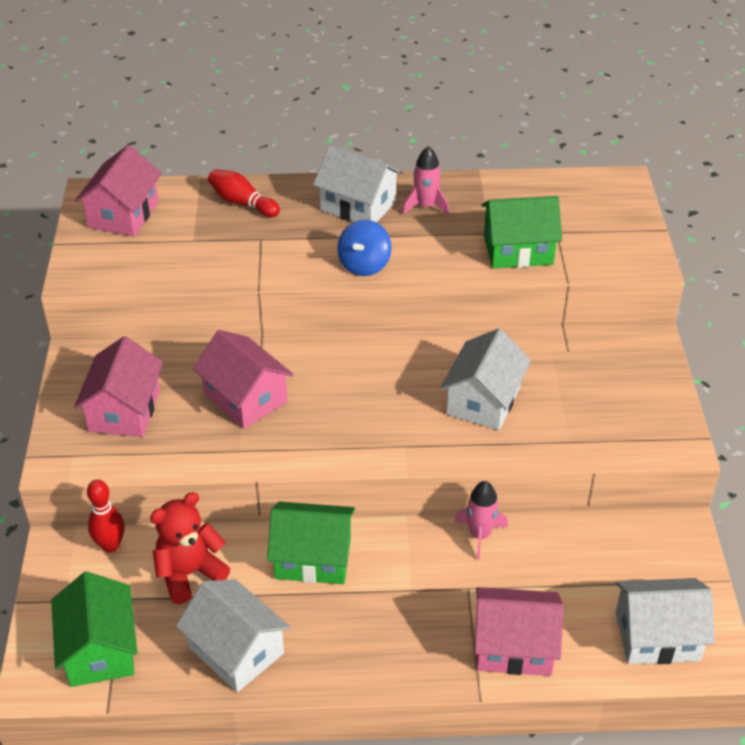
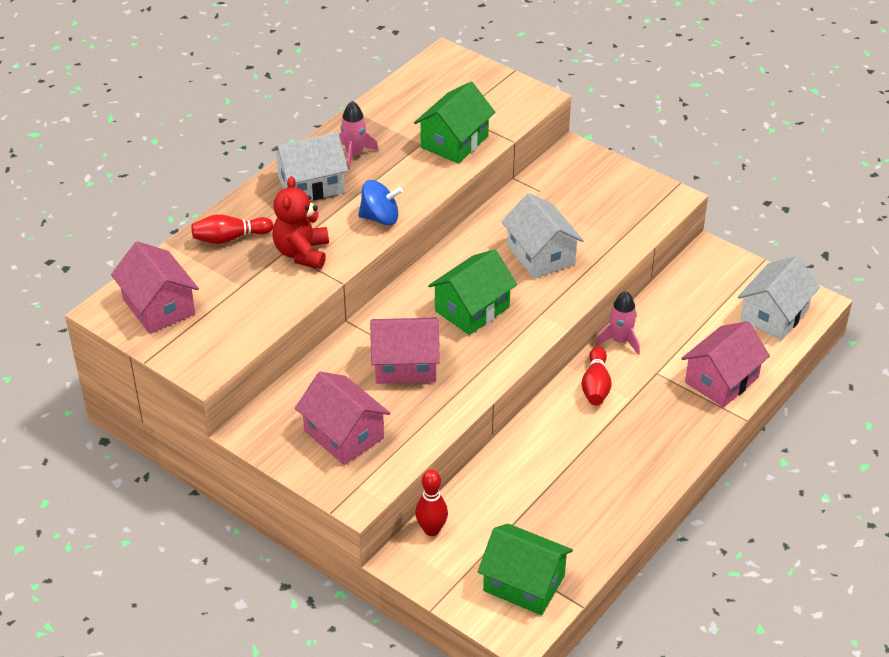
camera: 50 degrees left, 0 degrees up
red teddy bear [150,492,230,604] -> red teddy bear moved to [273,176,329,269]
white house [176,579,291,692] -> none
green house [267,502,355,584] -> green house moved to [428,249,517,335]
blue spinning top [337,220,392,276] -> blue spinning top turned 60 degrees counterclockwise [358,180,403,225]
none -> red bowling pin [581,347,612,405]

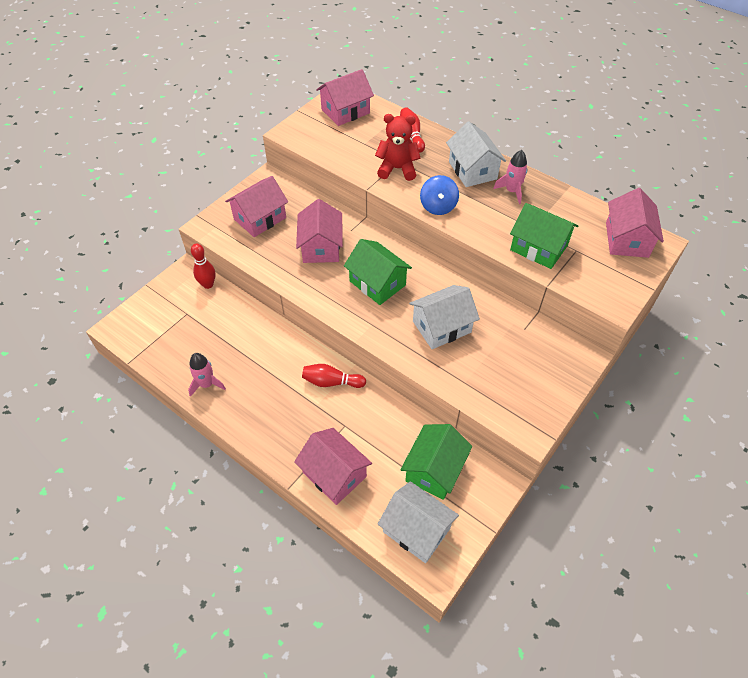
camera: 90 degrees right, 10 degrees up
green house [478,524,573,615] -> green house moved to [400,424,472,500]
pink rocket [596,291,640,355] -> pink rocket moved to [188,353,226,397]
none -> pink house [606,188,664,258]

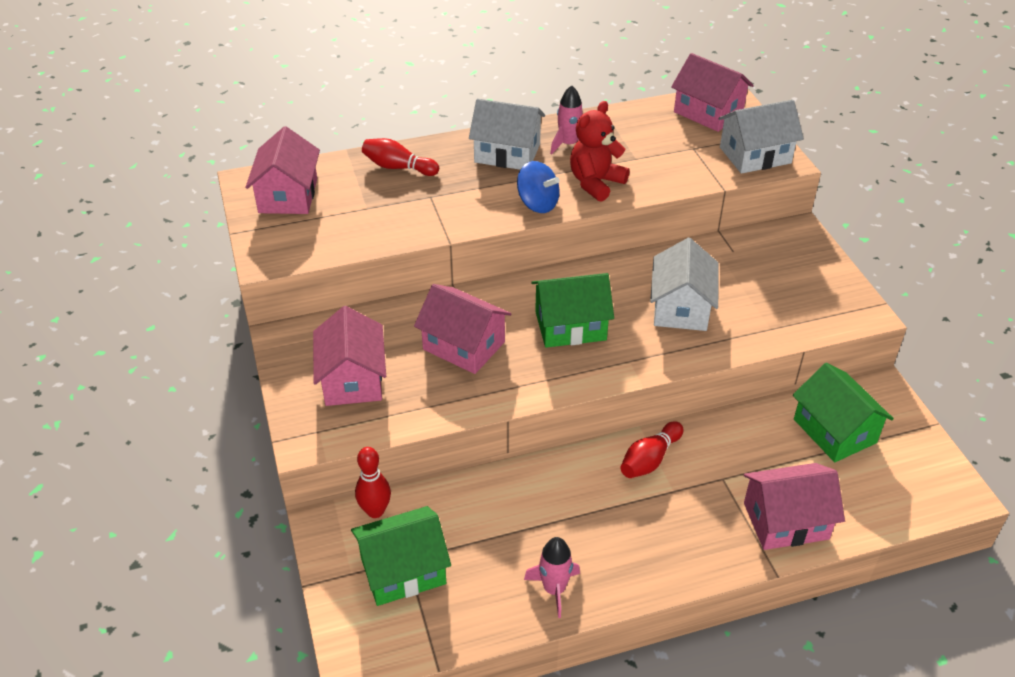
camera: 55 degrees left, 10 degrees down
red teddy bear [375,114,420,181] -> red teddy bear moved to [570,101,630,202]
white house [378,481,459,563] -> white house moved to [719,100,804,174]
green house [510,203,578,269] -> green house moved to [351,506,451,606]

